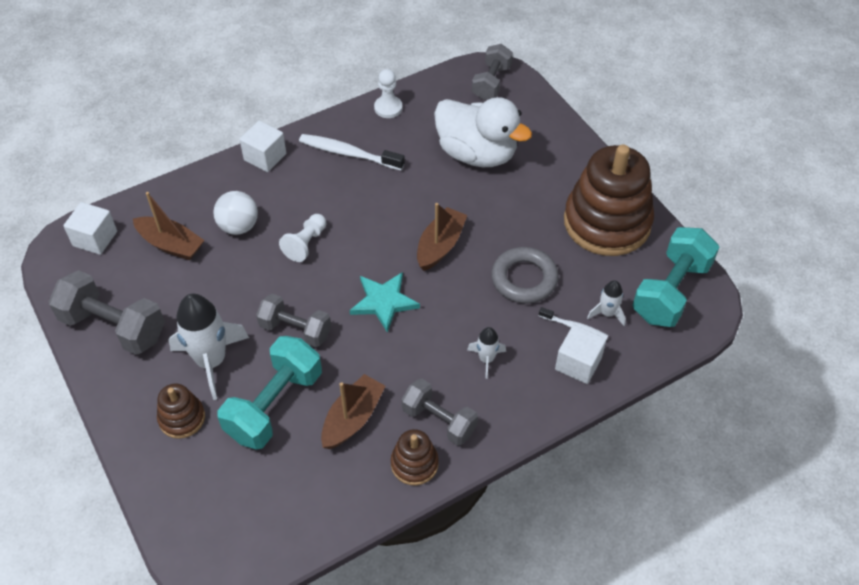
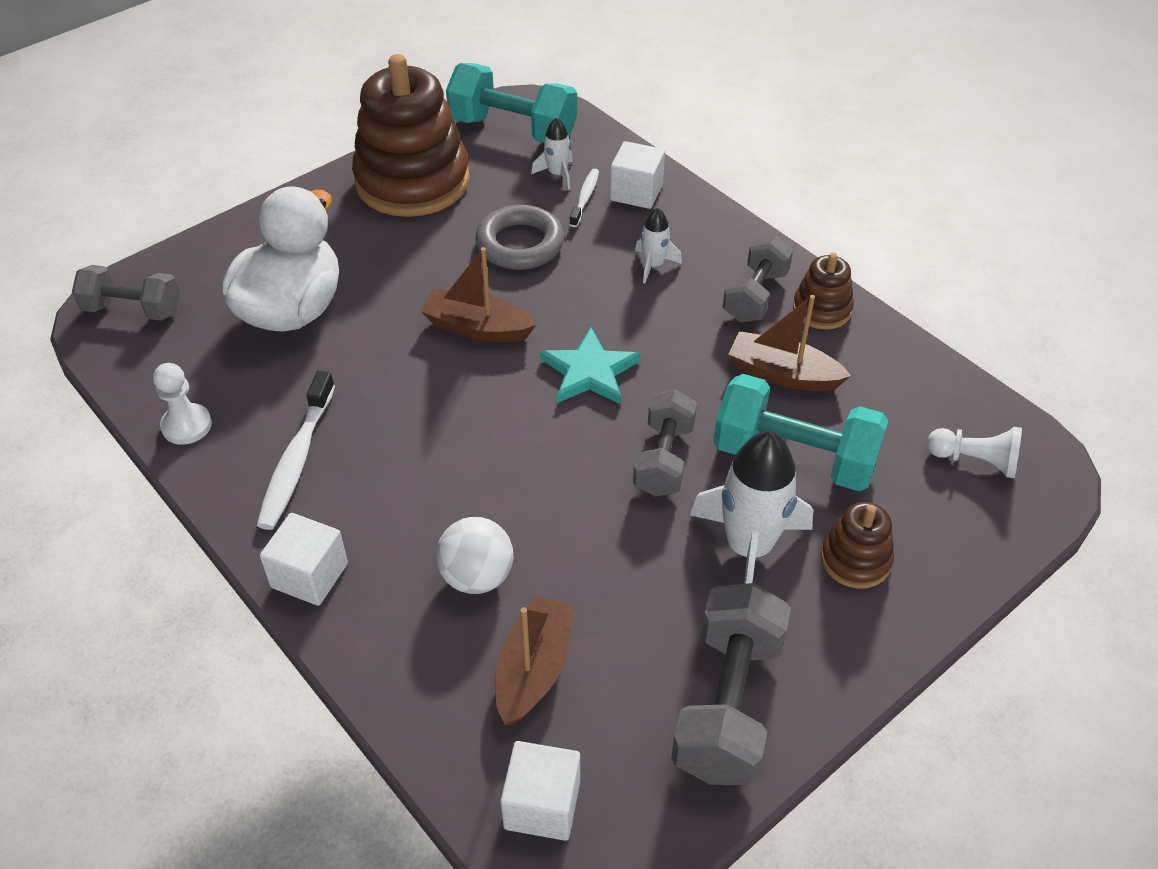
camera: 100 degrees left, 5 degrees down
white pawn [279,214,326,262] -> white pawn moved to [927,427,1022,478]

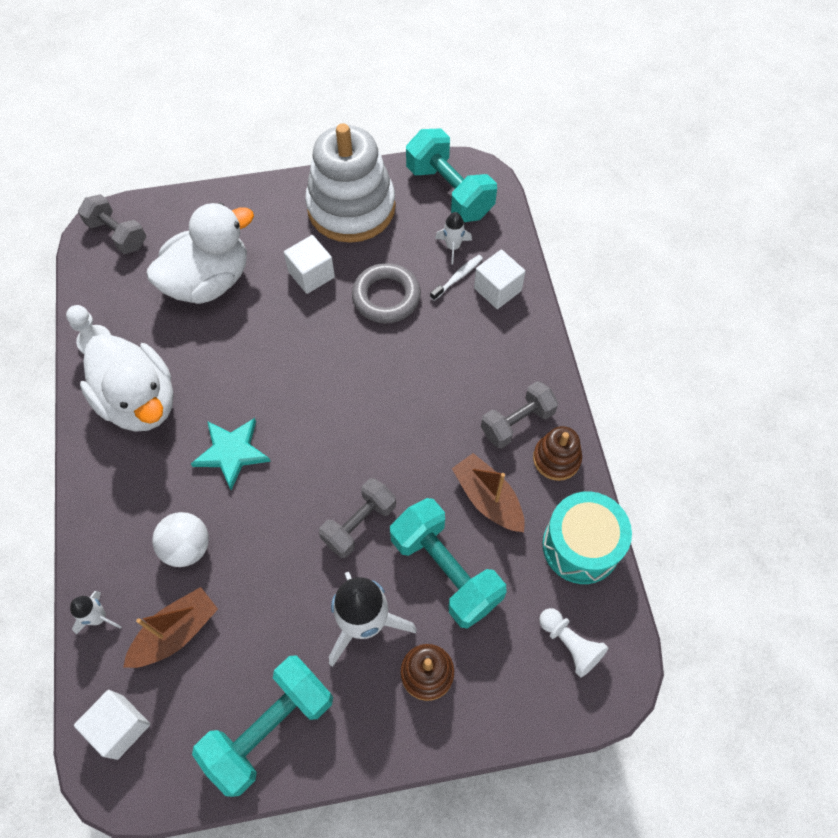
camera: 30 degrees right, 15 degrees up
white toothbrush [257,370,335,530] -> white duck [80,334,173,432]
white cube [260,513,348,606] -> white cube moved to [284,235,335,294]
brown stacking toy [352,54,470,217] -> white stacking toy [305,123,396,243]
brown boat [420,247,536,342] -> none
turquoise star [540,328,641,404] -> turquoise star moved to [191,418,271,490]
white rocket [635,208,682,283] -> white rocket moved to [70,591,122,635]
grey dumbbell [671,583,791,785] -> turquoise dumbbell [192,655,333,797]
none -> turquoise drum [542,492,632,584]

